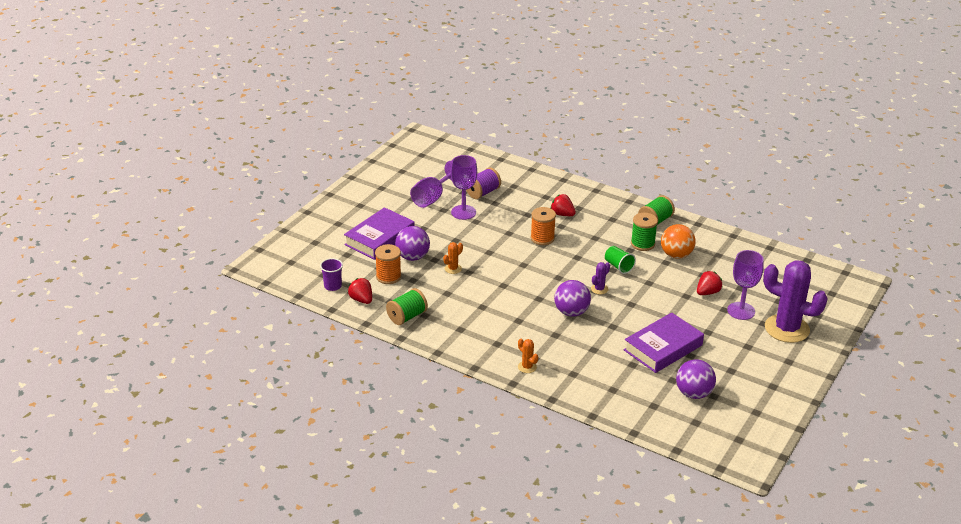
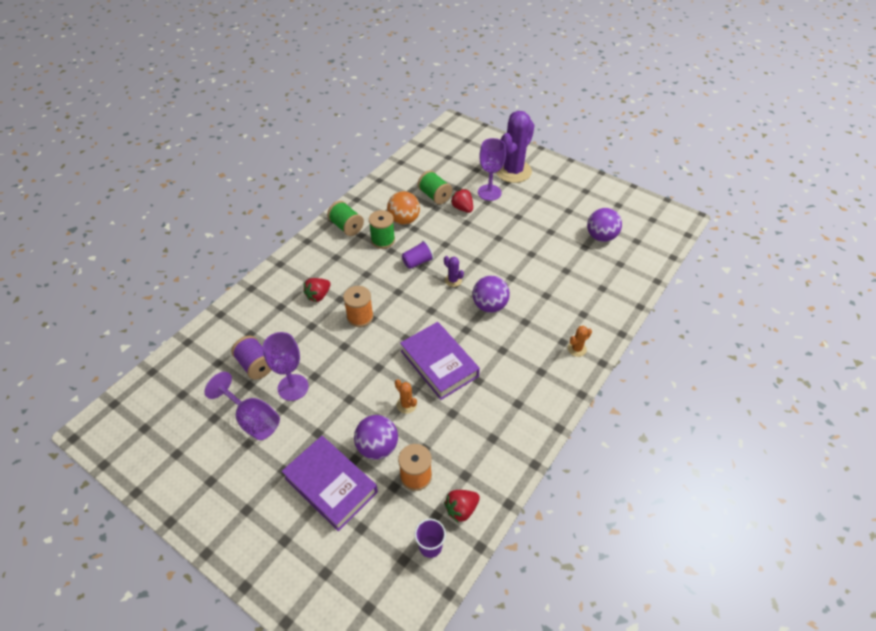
camera: 85 degrees left, 15 degrees up
green spool [386,288,428,325] -> green spool moved to [418,170,452,204]
green cup [605,246,636,274] -> purple cup [402,241,434,269]
purple book [624,312,704,373] -> purple book moved to [400,322,480,400]

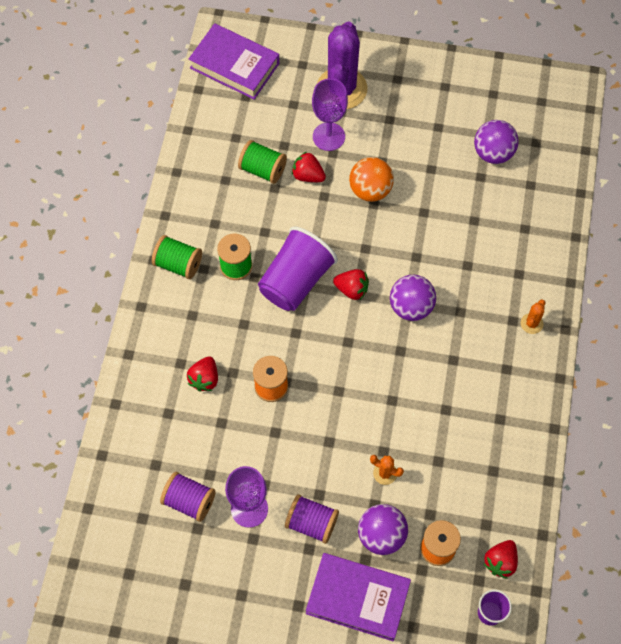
camera: 25 degrees left, 15 degrees up
purple goblet [204,372,280,440] -> none
orange ball [387,191,420,225] -> orange ball moved to [349,157,394,202]
purple book [400,322,480,400] -> purple book moved to [189,23,279,100]
purple cup [402,241,434,269] -> purple cup [258,227,338,311], size x2.00
purple cactus [444,256,464,287] -> red strawberry [333,269,369,300]
none -> purple spool [285,494,339,544]

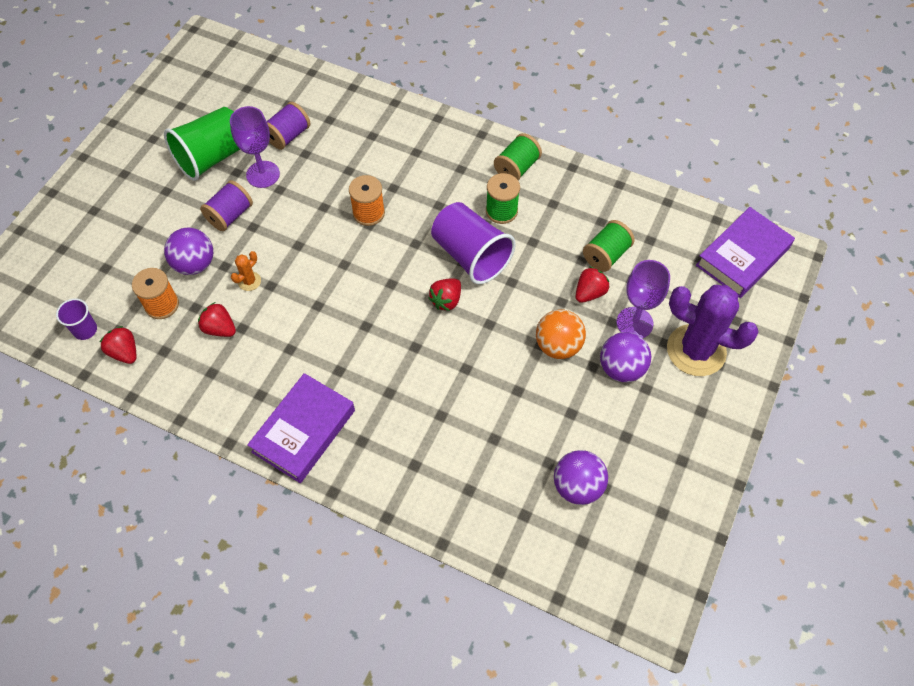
camera: 105 degrees right, 5 degrees down
red strawberry [187,356,218,392] -> red strawberry moved to [198,302,236,337]
purple book [306,553,411,641] -> purple book moved to [247,373,355,483]
purple ball [390,275,436,321] -> purple ball moved to [600,332,651,382]
orange cactus [521,299,545,334] -> none
none -> green cup [164,107,240,181]

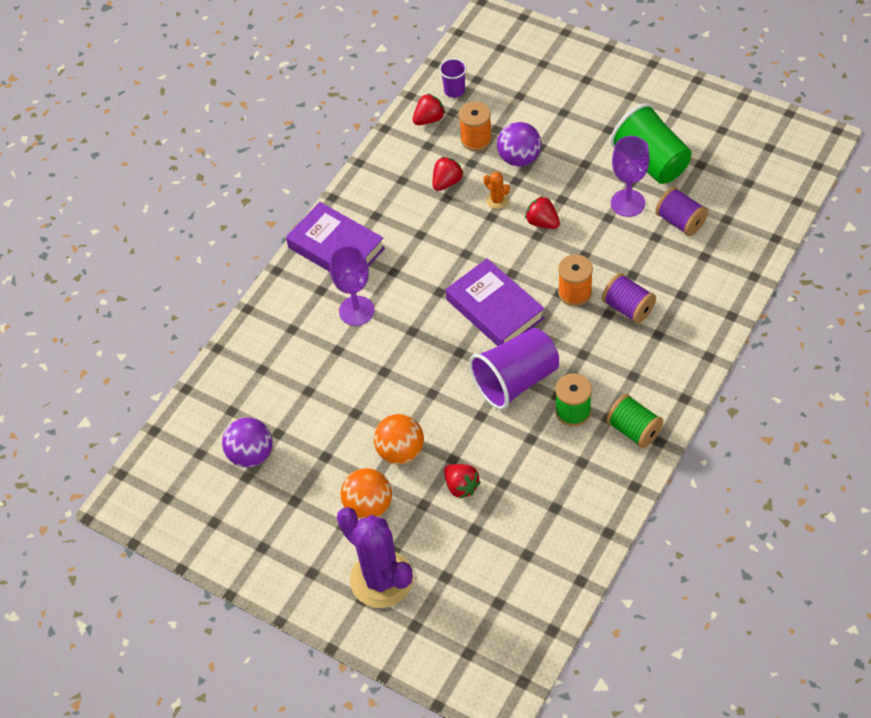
camera: 100 degrees right, 5 degrees down
purple spool [200,180,253,231] -> purple spool moved to [602,273,656,324]
red strawberry [428,278,461,311] -> red strawberry moved to [525,196,560,229]
green spool [583,220,635,272] -> none
purple ball [600,332,651,382] -> orange ball [340,468,392,519]
purple goblet [617,260,670,338] -> purple goblet moved to [330,246,374,326]
purple cactus [667,285,759,376] -> purple cactus turned 75 degrees counterclockwise [337,507,413,608]
purple book [696,207,795,298] -> purple book moved to [446,259,544,346]

